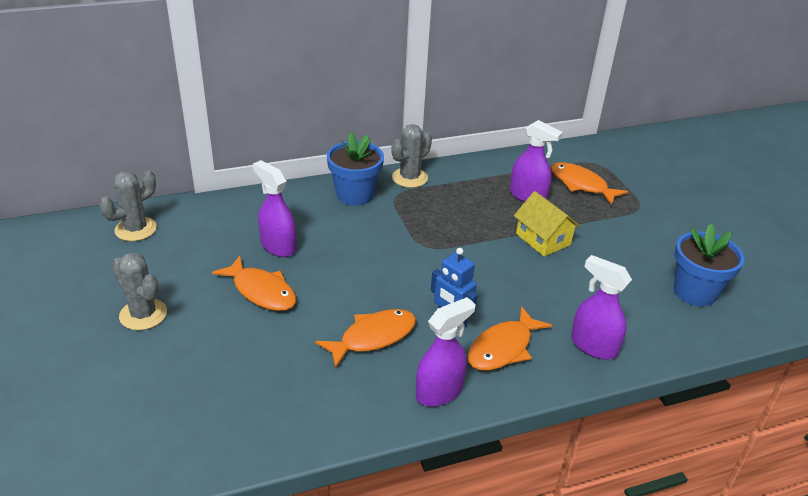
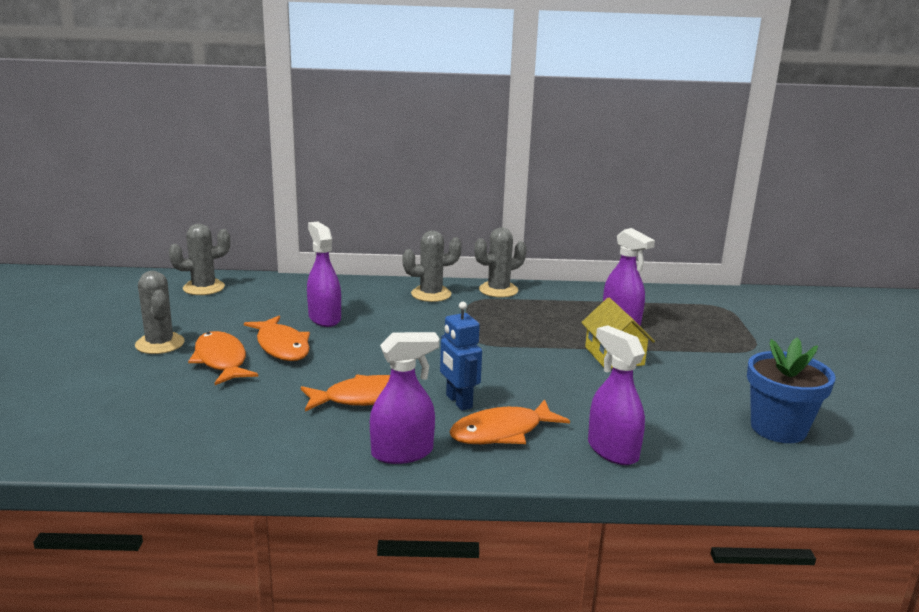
camera: 20 degrees right, 15 degrees down
blue flower pot [327,132,384,206] -> grey cactus [402,230,462,302]
orange fish [551,162,628,205] -> orange fish moved to [188,331,258,385]

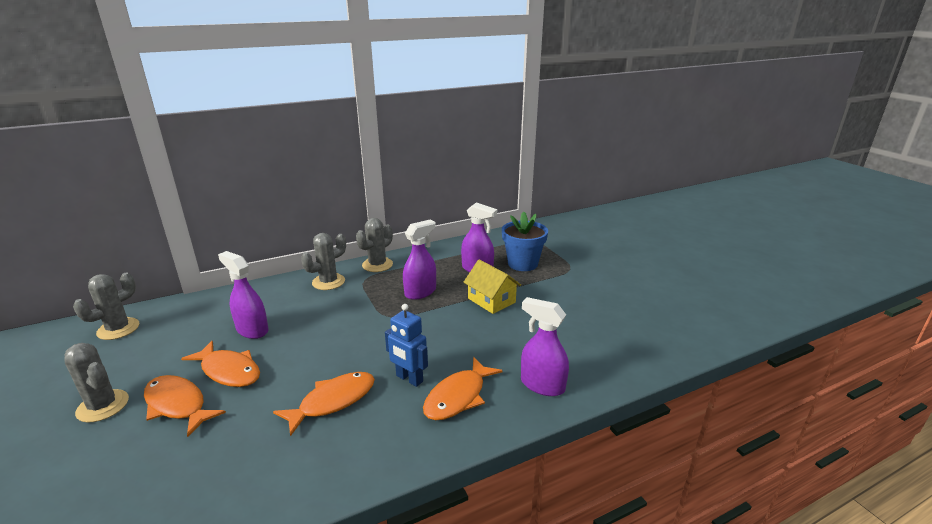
camera: 25 degrees left, 5 degrees up
purple spray bottle [370,332,439,464] -> purple spray bottle moved to [403,220,436,300]
blue flower pot [747,337,835,443] -> blue flower pot moved to [502,212,548,271]

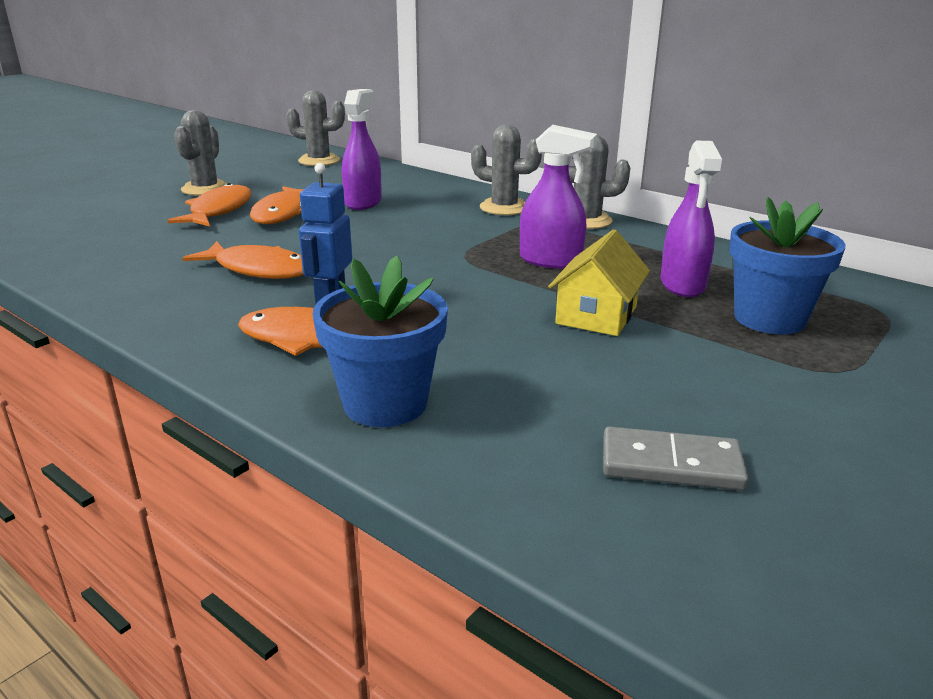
camera: 65 degrees right, 0 degrees up
purple spray bottle [521,297,569,396] -> blue flower pot [313,255,448,427]
none -> grey domino [603,427,749,491]

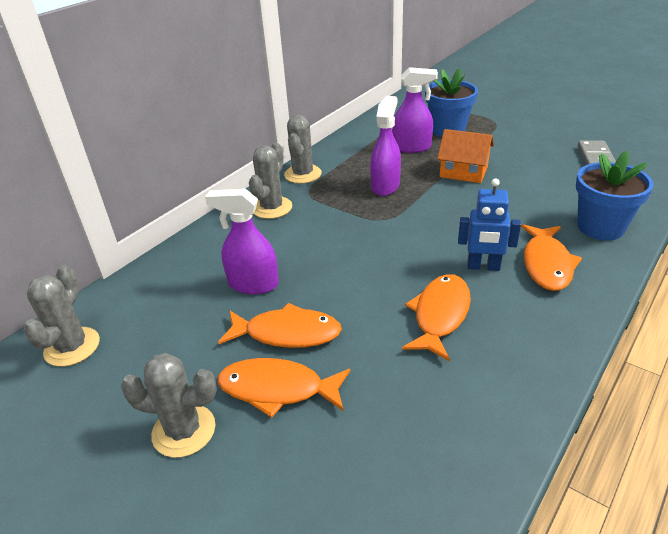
camera: 90 degrees left, 10 degrees up
yellow house [548,229,650,336] -> orange house [437,129,494,183]

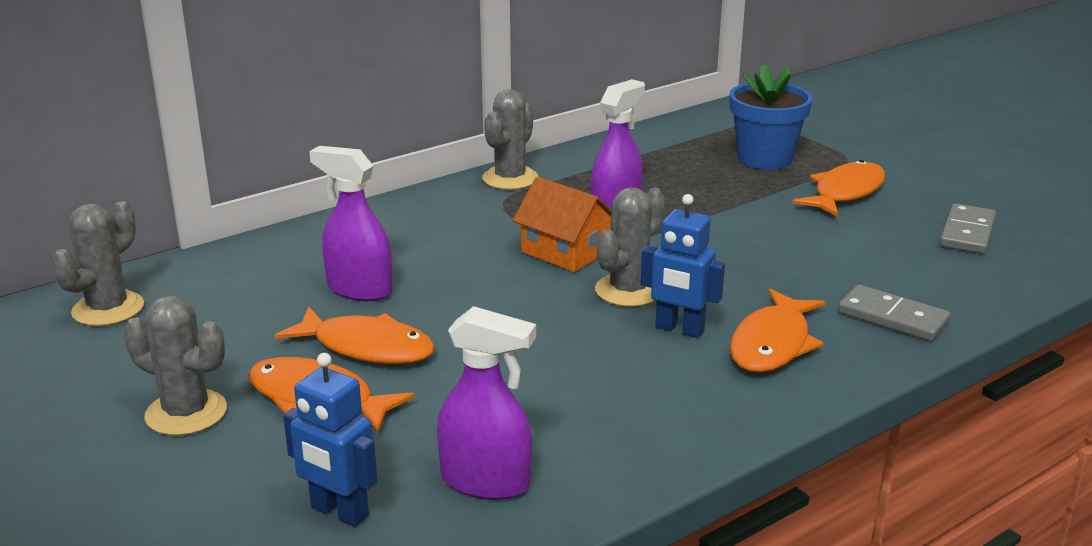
camera: 15 degrees right, 10 degrees down
grey cactus [249,143,292,219] -> grey cactus moved to [595,187,665,307]
purple spray bottle [392,67,438,153] -> purple spray bottle moved to [437,306,536,500]
orange fish [402,274,471,361] -> orange fish moved to [792,160,885,217]
orange house [437,129,494,183] -> orange house moved to [513,177,611,272]
blue flower pot [576,151,654,241] -> grey domino [838,285,951,341]
none -> blue robot [283,353,378,527]

